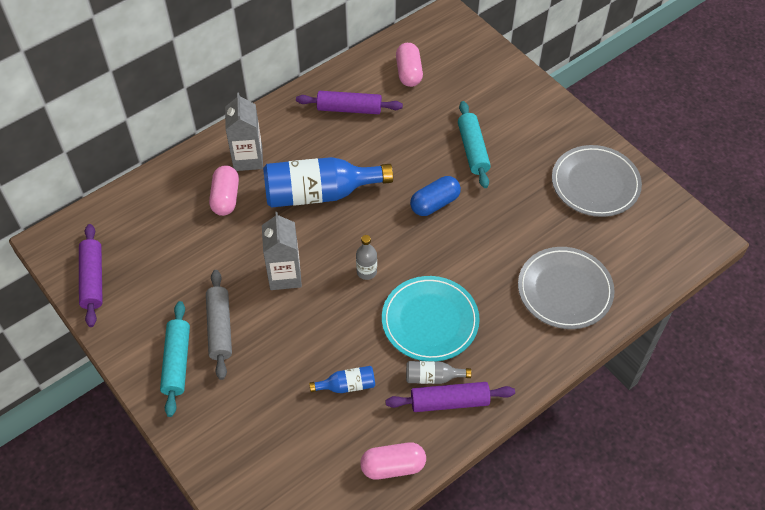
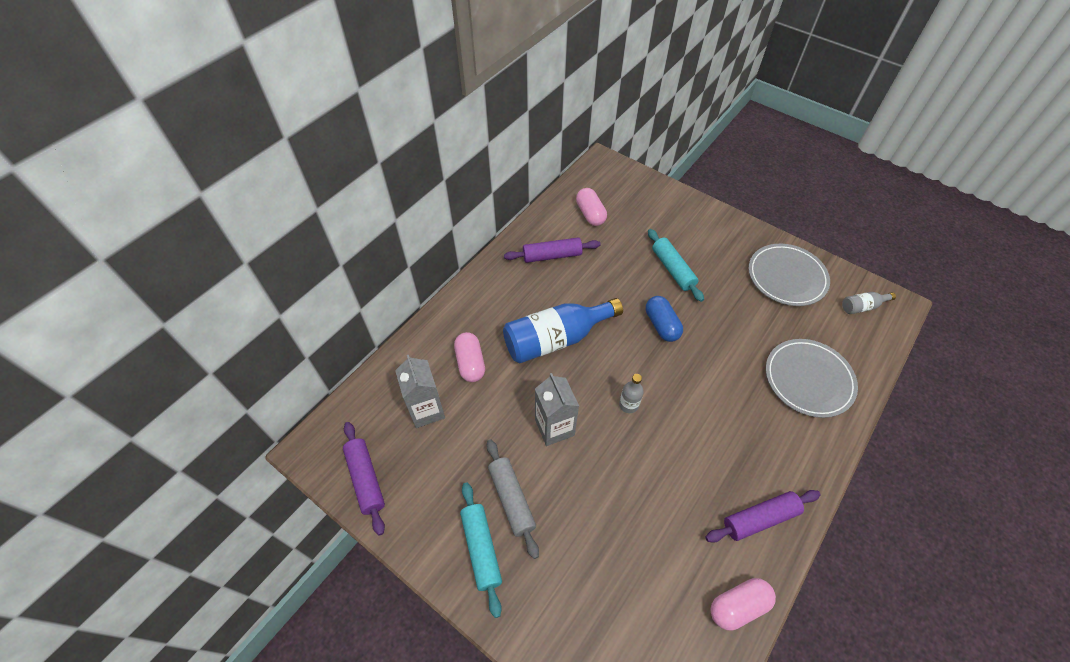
camera: 15 degrees left, 0 degrees up
grey carton [225,93,263,171] -> grey carton moved to [395,355,445,428]
blue bottle [309,366,375,393] -> none
turquoise plate [382,276,480,362] -> none
grey bottle [406,361,471,384] -> grey bottle moved to [842,292,896,314]
blue capsule [410,176,461,216] -> blue capsule turned 60 degrees counterclockwise [646,296,683,342]

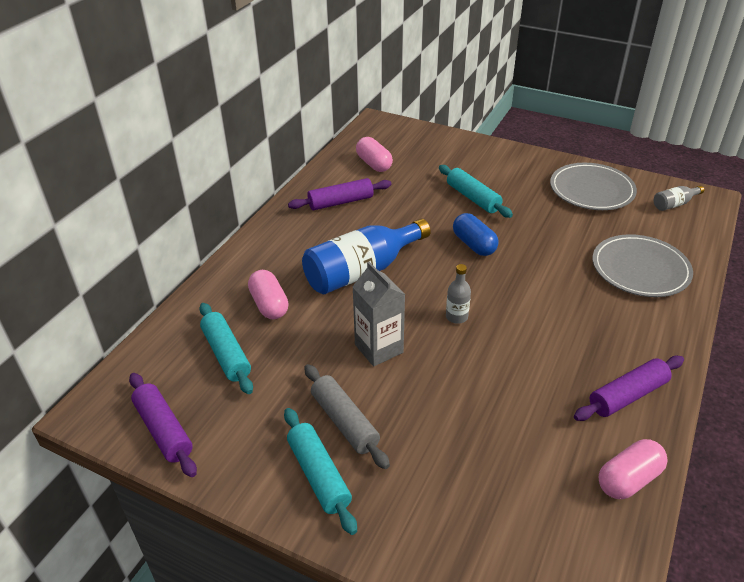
camera: 10 degrees left, 15 degrees down
grey carton [395,355,445,428] -> turquoise rolling pin [199,303,253,394]

